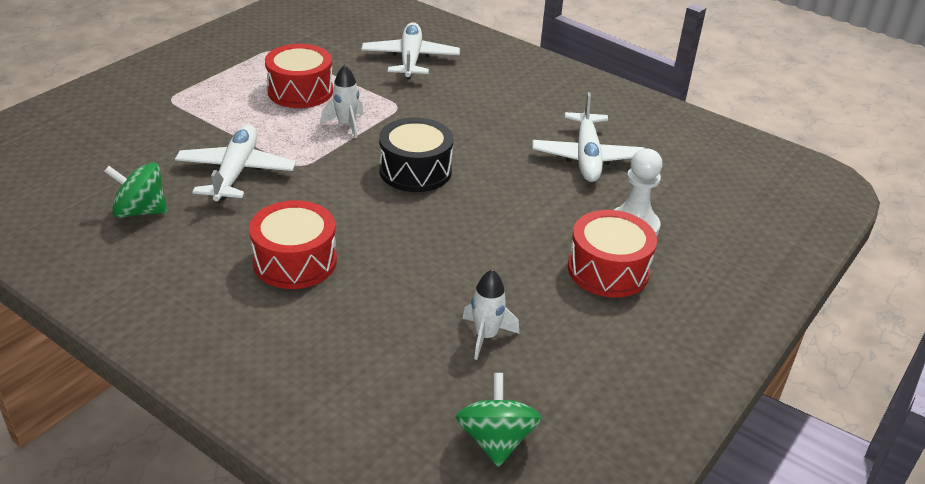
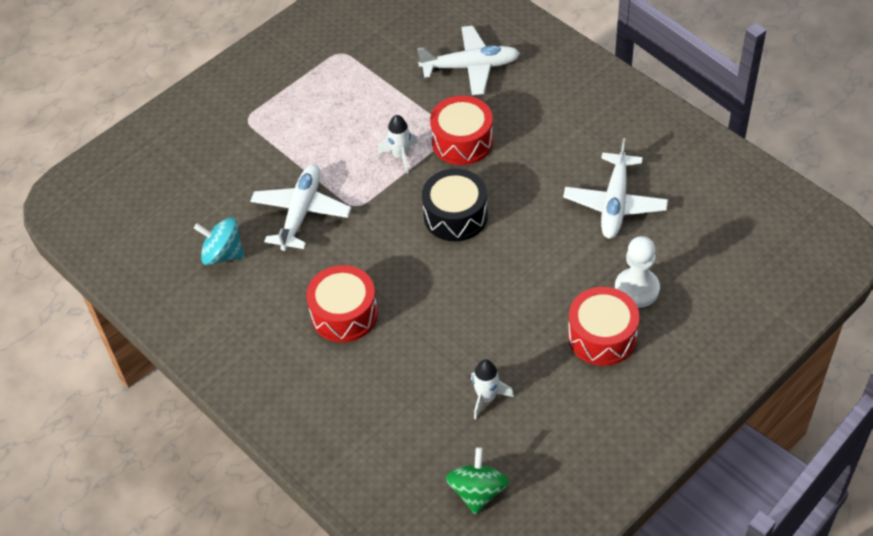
camera: 15 degrees right, 15 degrees up
green spinning top [104,163,168,218] -> turquoise spinning top [194,217,244,265]
red drum [265,44,333,108] -> red drum moved to [430,96,493,165]
white plane [361,22,460,79] -> white plane turned 75 degrees clockwise [417,26,520,95]

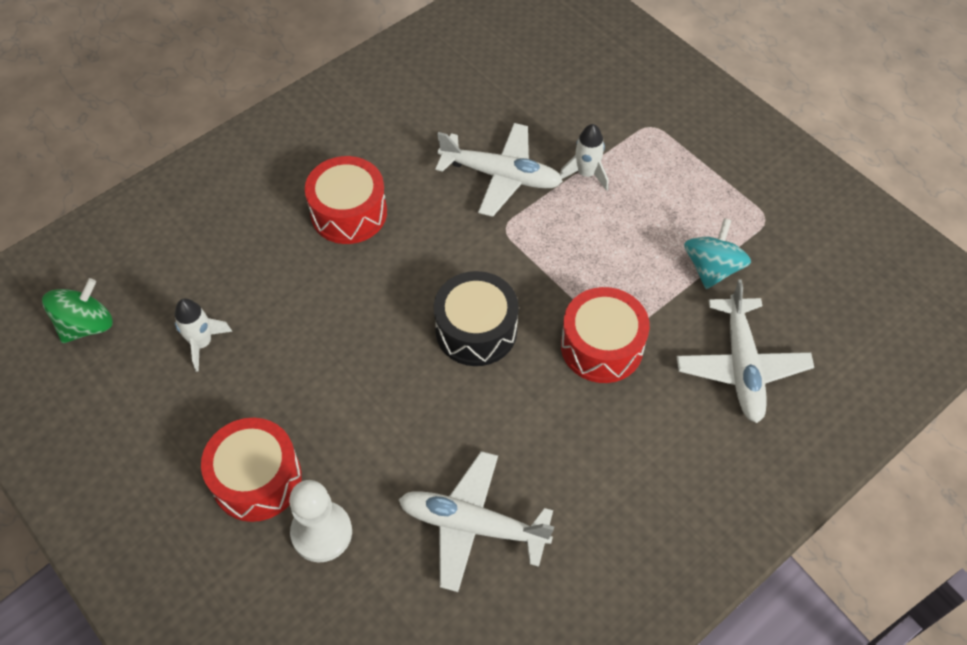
camera: 90 degrees right, 5 degrees up
turquoise spinning top [194,217,244,265] -> turquoise spinning top moved to [684,218,751,289]
white rocket [378,115,418,174] -> white rocket moved to [560,124,608,191]
green spinning top [446,447,509,514] -> green spinning top turned 60 degrees counterclockwise [42,278,113,343]

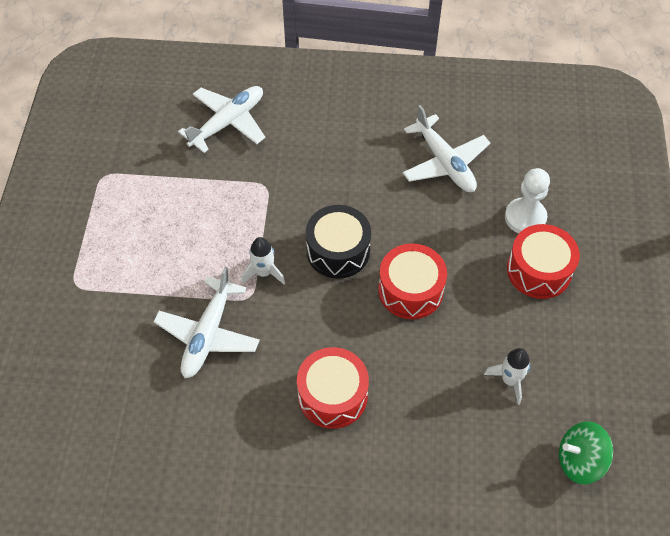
camera: 135 degrees left, 0 degrees up
white plane [435,123,563,217] -> white plane turned 135 degrees counterclockwise [153,267,260,378]
white rocket [560,124,608,191] -> white rocket moved to [241,237,285,285]
red drum [561,287,650,383] -> red drum moved to [378,244,447,319]
turquoise spinning top [684,218,751,289] -> none

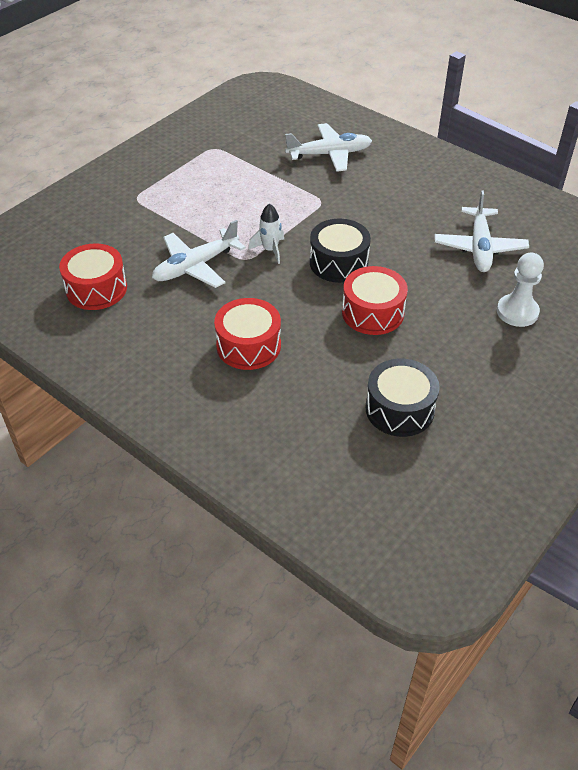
camera: 35 degrees right, 10 degrees down
white rocket [484,348,530,405] -> black drum [366,359,440,437]
red drum [507,224,580,299] -> red drum moved to [59,243,127,310]
green spinning top [559,421,613,484] -> none

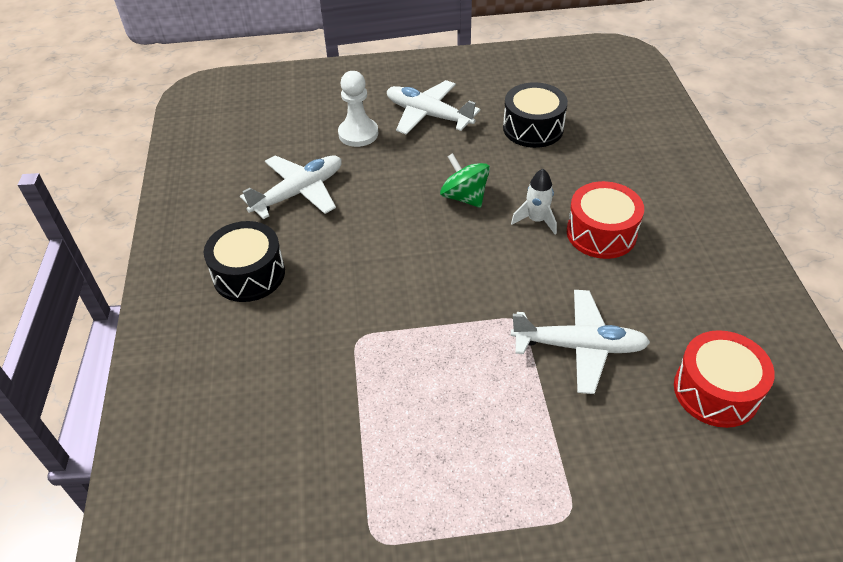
camera: 135 degrees left, 0 degrees up
white rocket [248,203,284,264] -> white rocket moved to [511,169,557,235]
white plane [285,123,372,172] -> white plane moved to [387,80,480,135]
black drum [310,219,371,283] -> black drum moved to [204,221,285,302]
red drum [342,266,408,335] -> green spinning top [440,153,490,208]

